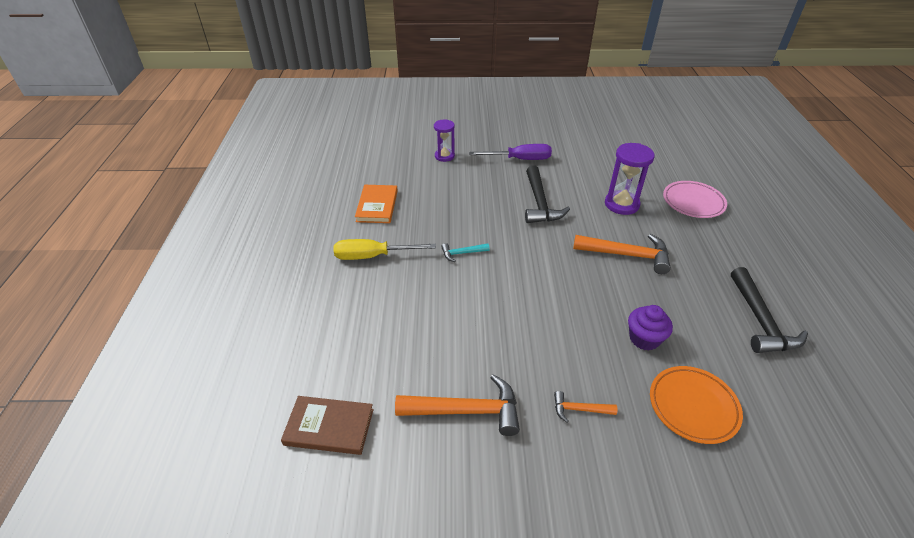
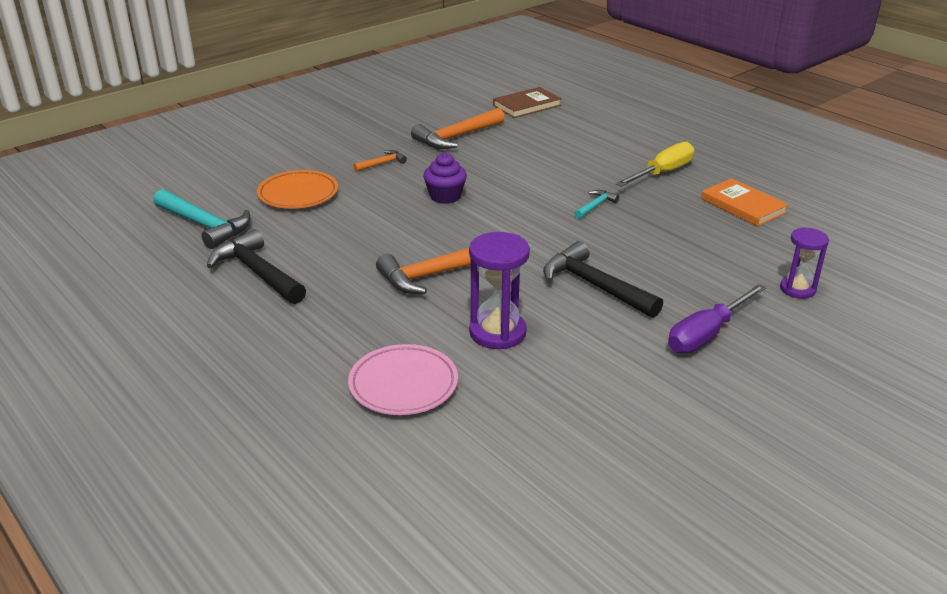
camera: 140 degrees right, 10 degrees down
purple cupcake [628,305,673,351] -> purple cupcake moved to [423,153,467,204]
none -> turquoise hammer [153,189,251,249]

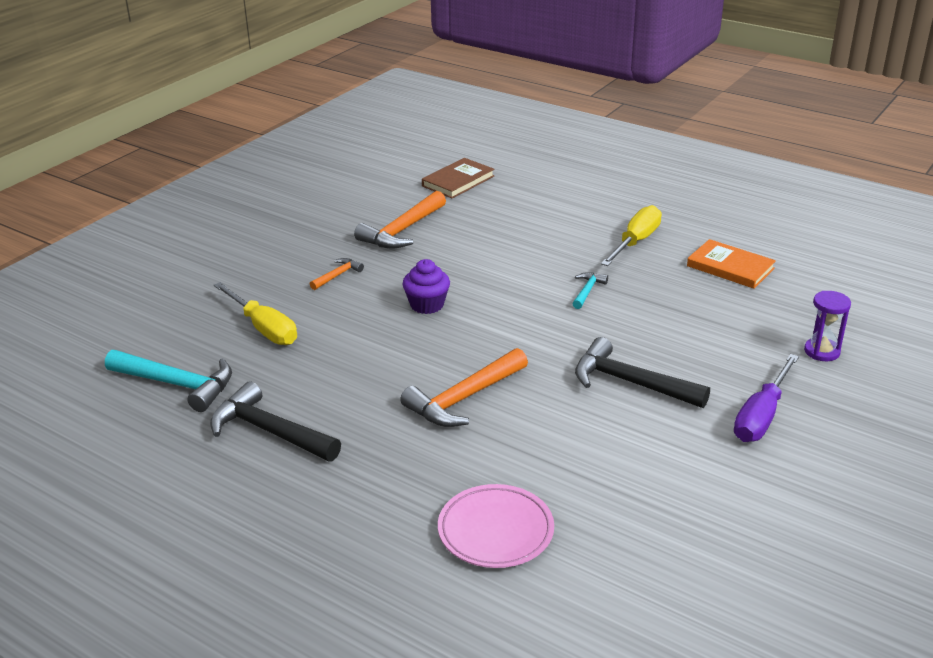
camera: 15 degrees left, 0 degrees up
orange plate [257,170,338,209] -> yellow screwdriver [214,282,297,345]
purple hourglass [469,232,530,349] -> none

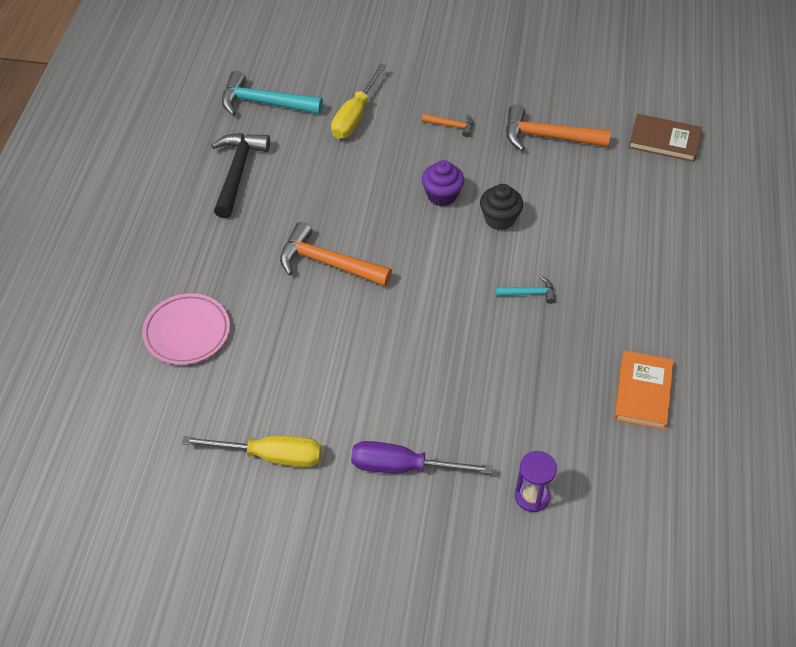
camera: 65 degrees right, 20 degrees up
turquoise hammer [105,350,232,412] -> turquoise hammer turned 105 degrees clockwise [222,71,323,116]
black hammer [575,337,710,408] -> none
yellow screwdriver [601,205,662,266] -> yellow screwdriver moved to [182,435,322,467]
none -> black cupcake [480,184,523,230]

